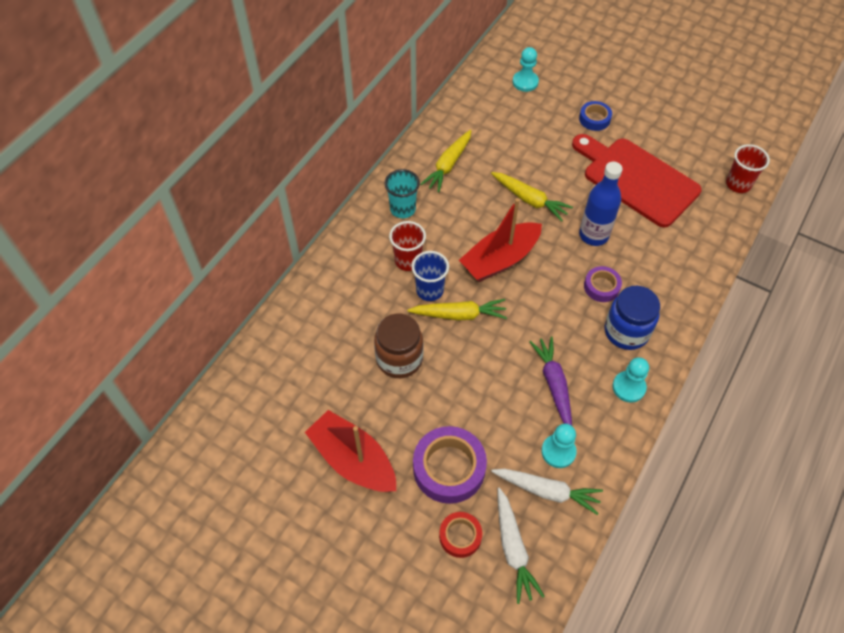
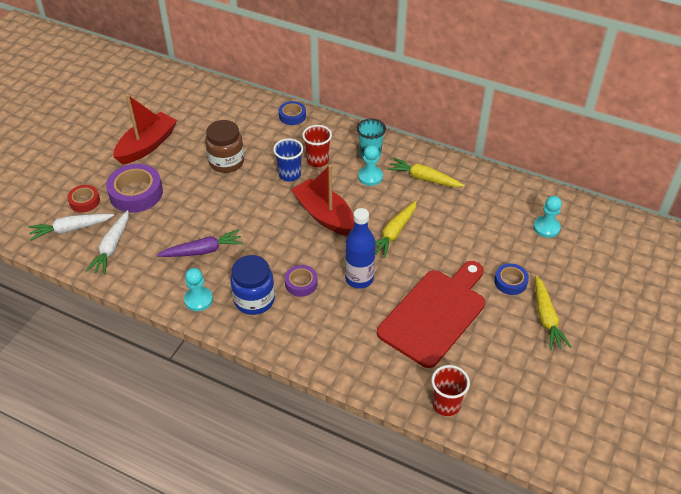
camera: 85 degrees right, 10 degrees down
yellow carrot [407,299,507,320] -> yellow carrot moved to [535,275,572,350]
turquoise pawn [541,423,577,468] -> turquoise pawn moved to [358,145,383,186]
none -> blue tape [279,101,306,125]

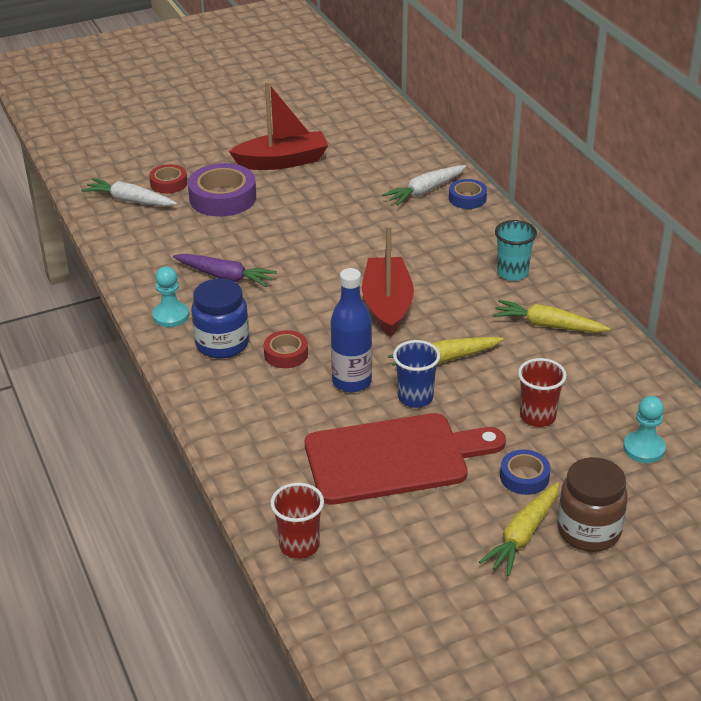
camera: 40 degrees right, 10 degrees down
white carrot [86,210,129,275] -> white carrot moved to [382,165,466,206]
brown jar [205,120,244,173] -> brown jar moved to [557,457,628,552]
blue cup [273,139,303,181] -> blue cup moved to [393,340,440,408]
purple tape [285,265,318,297] -> red tape [264,330,308,368]
red cup [302,125,332,167] -> red cup moved to [518,358,567,427]
turquoise pawn [358,145,383,186] -> none
yellow carrot [387,158,465,187] -> yellow carrot turned 45 degrees counterclockwise [493,300,610,332]

